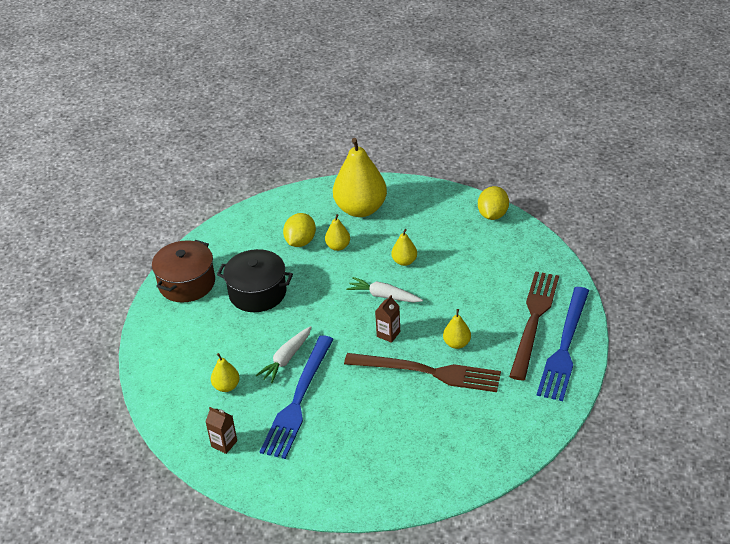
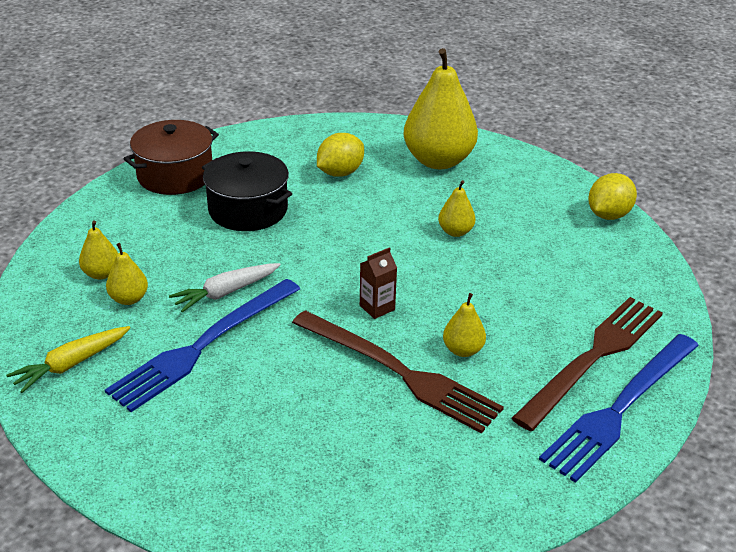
camera: 20 degrees right, 5 degrees down
brown carton [205,407,237,454] -> yellow carrot [6,326,130,393]
yellow pear [325,214,350,251] -> yellow pear moved to [79,220,118,280]
white carrot [346,277,423,303] -> none

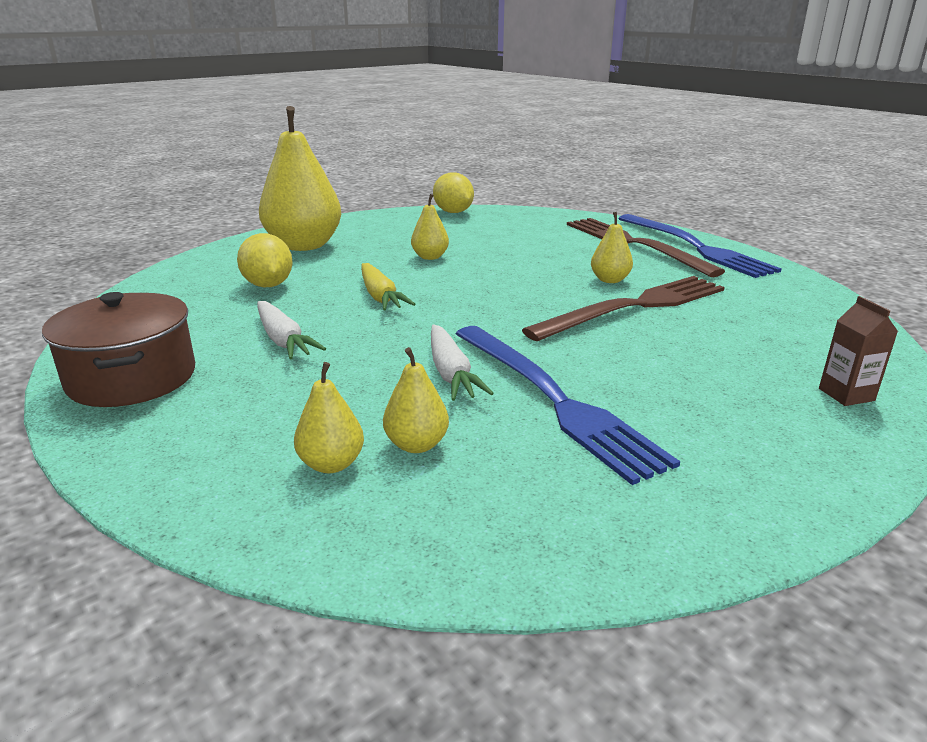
camera: 70 degrees left, 10 degrees down
yellow carrot [6,326,130,393] -> yellow carrot moved to [361,263,415,311]
black pot [202,151,292,231] -> white carrot [257,301,326,359]
brown carton [360,247,397,319] -> brown carton moved to [819,296,898,406]

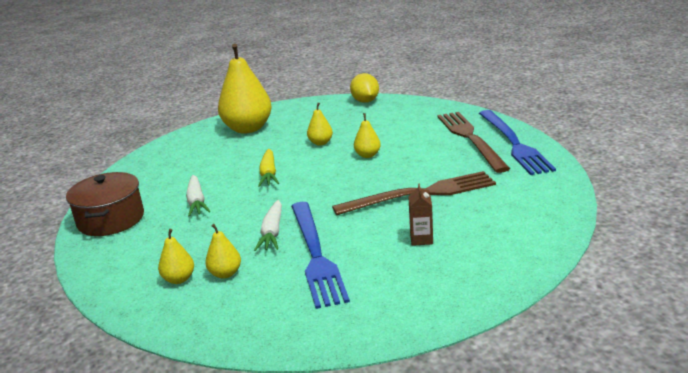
camera: 20 degrees right, 0 degrees up
yellow lemon [237,233,293,287] -> none
yellow pear [591,212,633,283] -> yellow pear moved to [354,113,381,158]
brown carton [819,296,898,406] -> brown carton moved to [408,183,433,246]

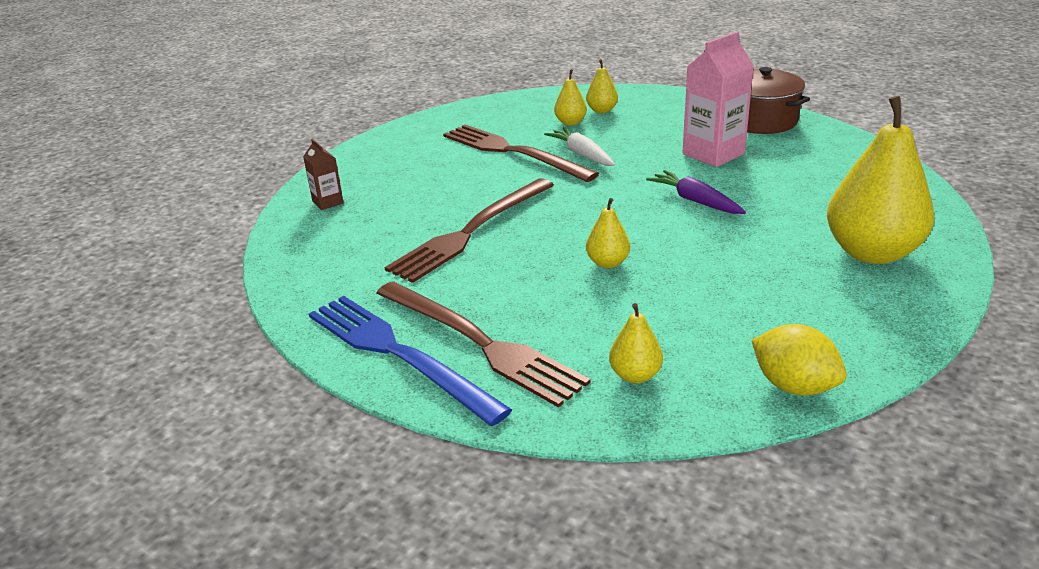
camera: 145 degrees right, 5 degrees up
white carrot [186,175,211,217] -> pink carton [683,32,754,167]
yellow carrot [258,149,279,187] -> purple carrot [646,170,746,214]
blue fork [291,202,350,309] -> brown fork [443,125,599,182]
yellow pear [307,103,333,146] -> yellow pear moved to [609,303,663,383]
brown carton [408,183,433,246] -> brown carton moved to [303,139,344,210]

